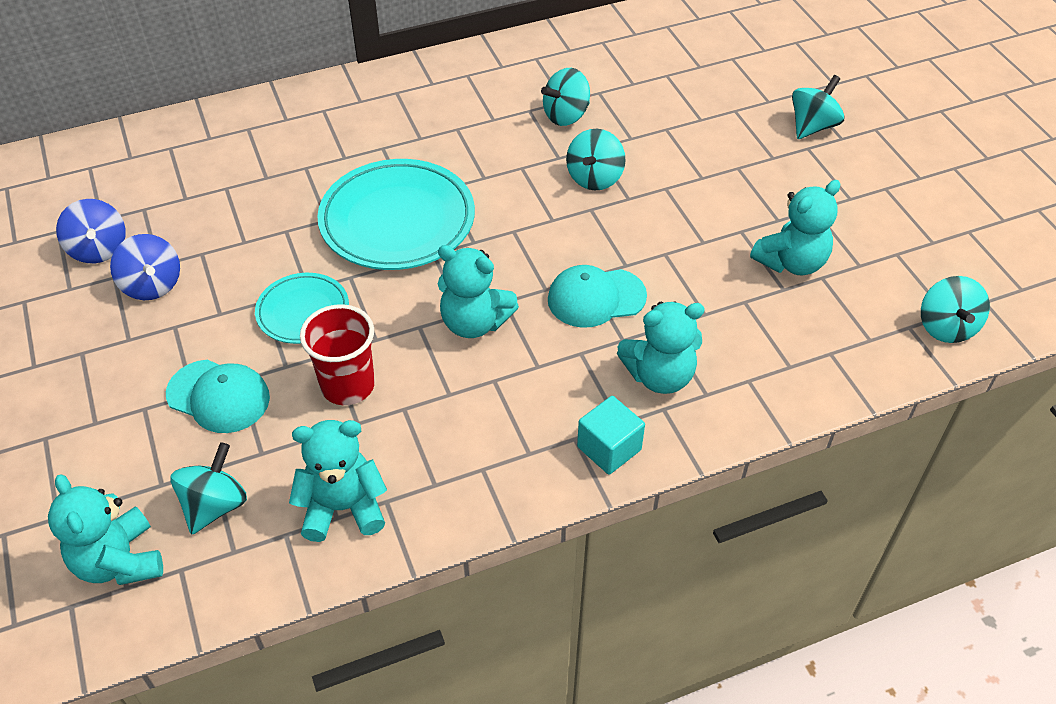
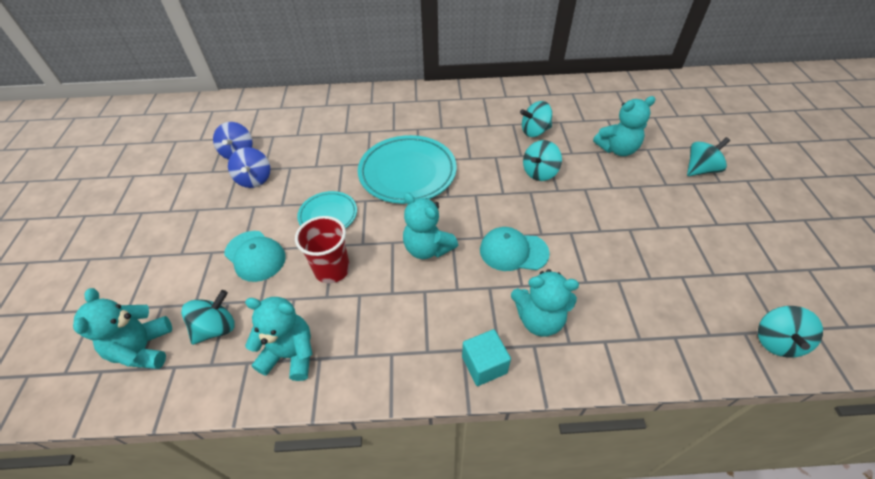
camera: 20 degrees right, 0 degrees up
turquoise teddy bear [750,180,841,276] -> turquoise teddy bear moved to [593,96,656,156]

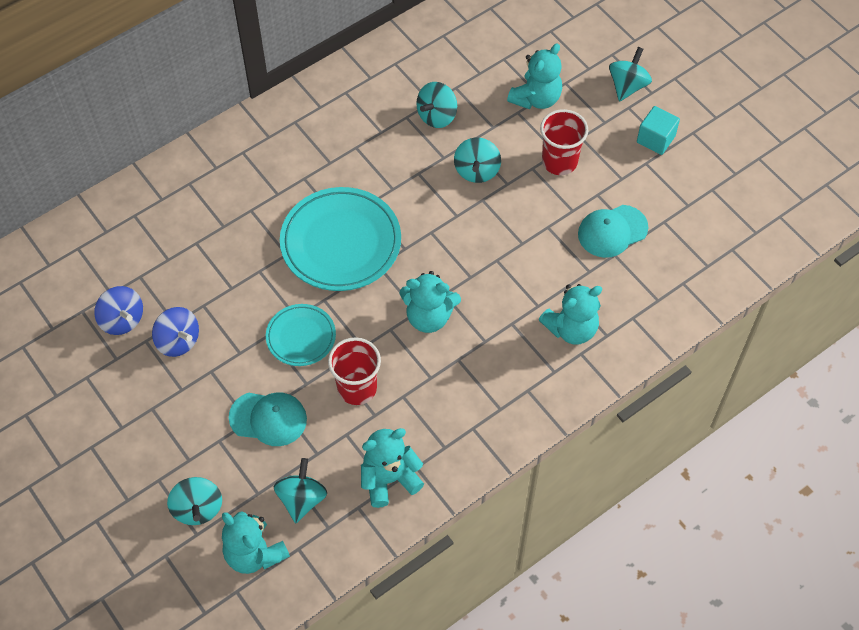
camera: 35 degrees left, 10 degrees up
turquoise cube [462,329,511,386] -> turquoise cube moved to [637,106,680,155]
turquoise cap [480,227,550,271] -> turquoise cap moved to [578,205,648,258]
turquoise spinning top [758,306,823,357] -> turquoise spinning top moved to [167,477,222,525]
none -> red cup [540,109,588,175]

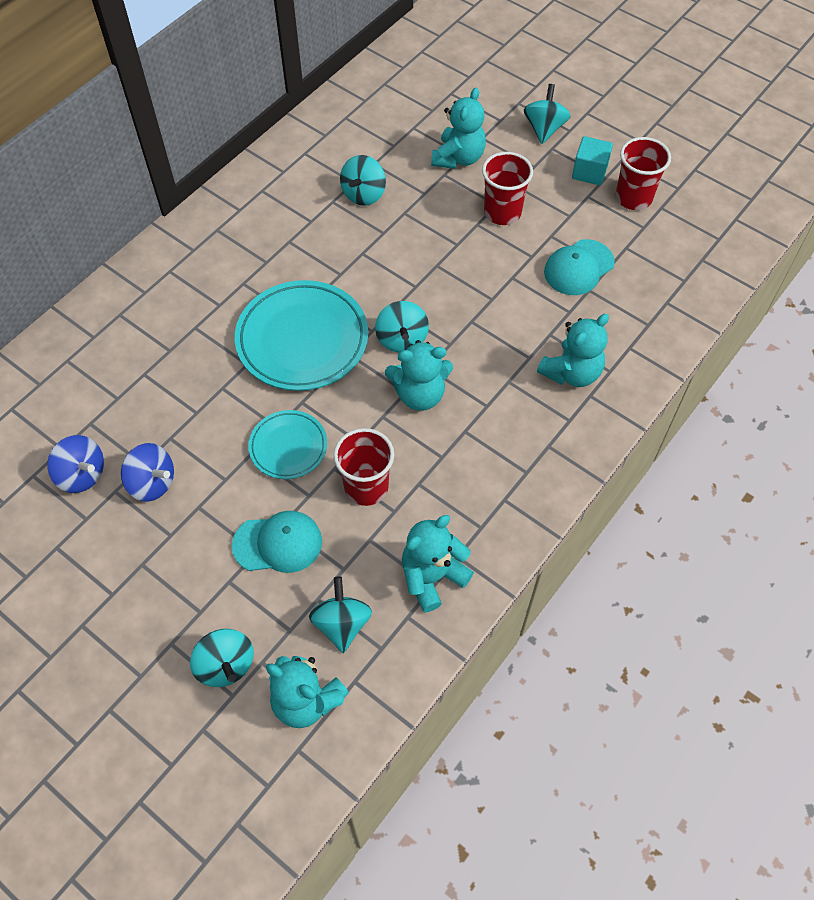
camera: 15 degrees left, 0 degrees up
turquoise spinning top [454,138,501,183] -> turquoise spinning top moved to [375,301,429,353]
none -> red cup [616,137,671,210]

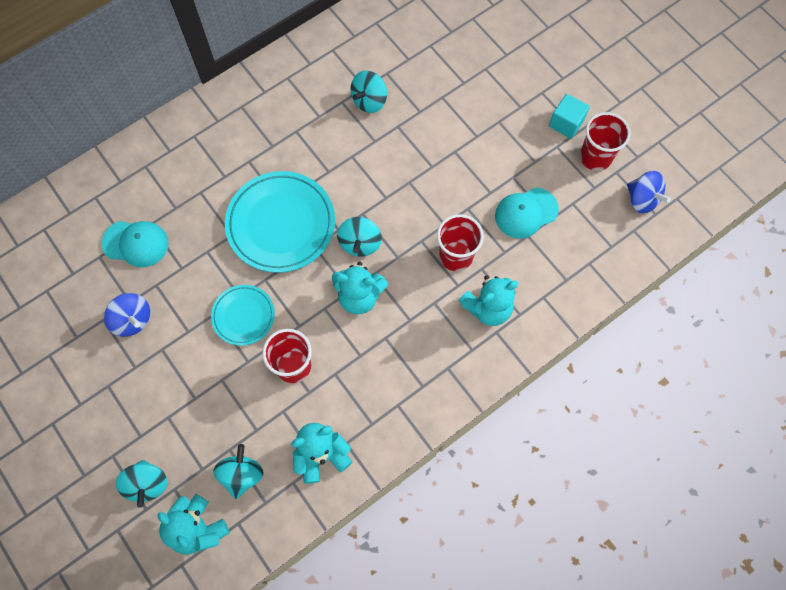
camera: 15 degrees right, 10 degrees up
blue spinning top [47,435,104,493] -> blue spinning top moved to [627,171,671,213]
turquoise cap [232,511,322,573] -> turquoise cap moved to [101,221,168,267]
turquoise teddy bear [431,88,486,169] -> none
red cup [482,152,533,225] -> red cup moved to [437,214,484,271]
turquoise spinning top [524,84,570,144] -> none

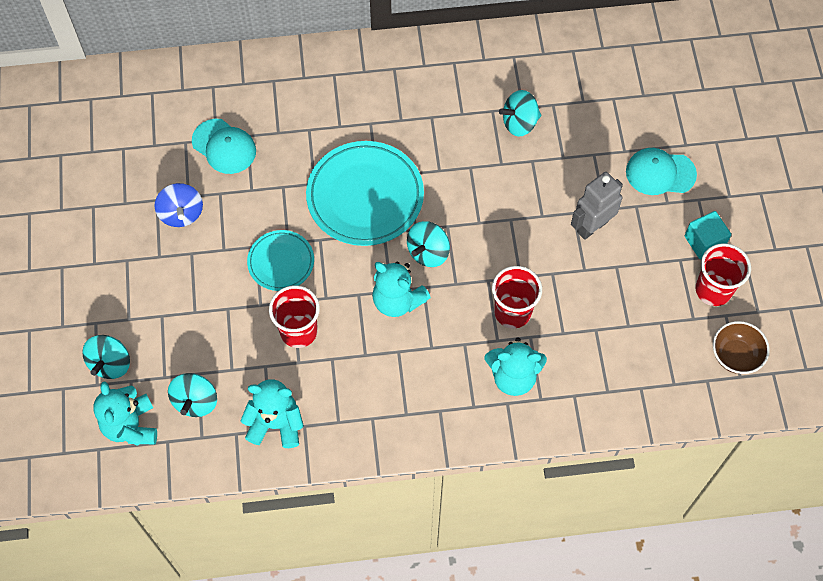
camera: 30 degrees right, 5 degrees down
turquoise spinning top [213,444,264,499] -> turquoise spinning top turned 150 degrees clockwise [168,373,217,417]
turquoise cap [495,187,559,239] -> turquoise cap moved to [626,148,697,195]
blue spinning top [627,171,671,213] -> brown bowl [713,321,770,374]
none -> grey robot [571,172,623,240]

